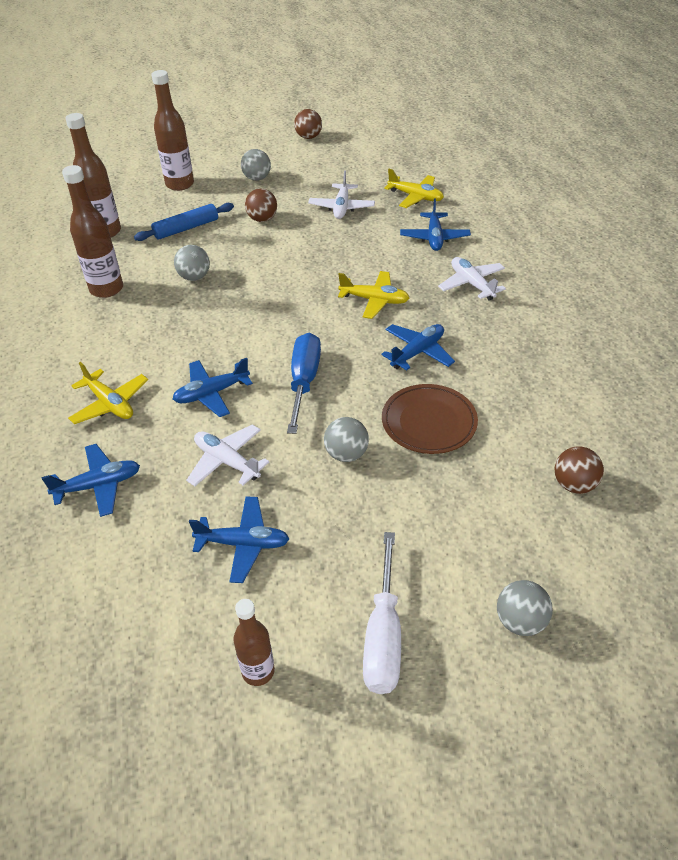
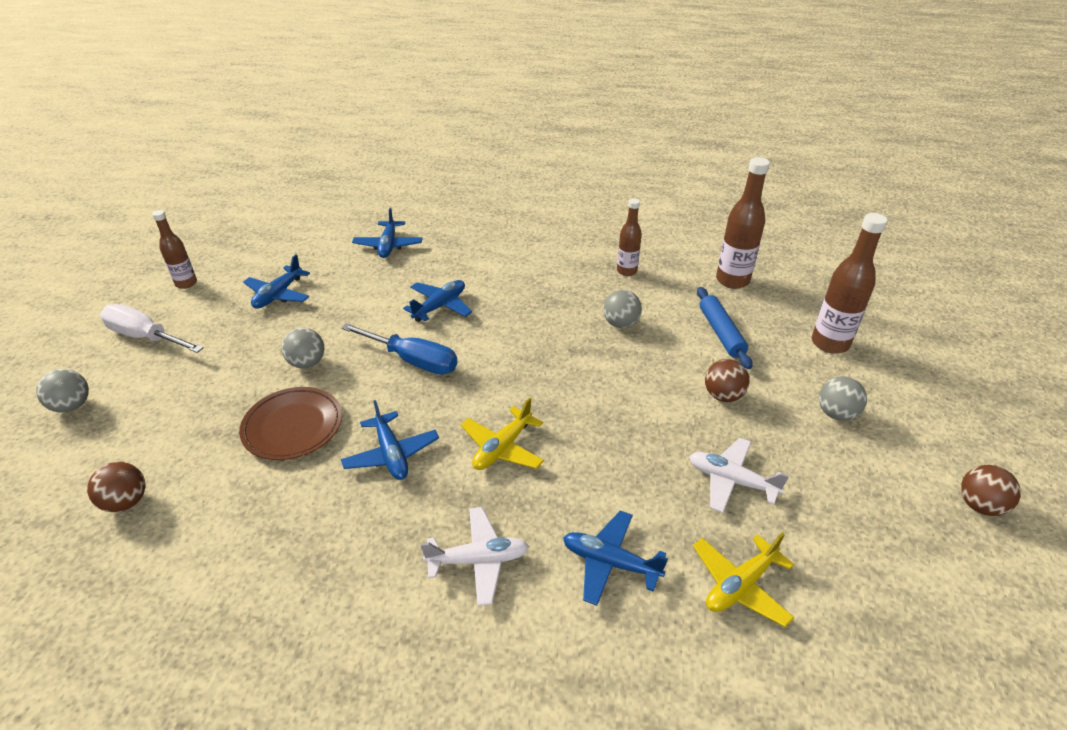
camera: 110 degrees right, 5 degrees down
brown bottle [62,165,123,298] -> brown bottle [617,198,642,276], size x0.62
yellow plane [68,362,148,424] -> none
blue plane [173,358,253,417] -> blue plane turned 45 degrees clockwise [403,280,472,322]
white plane [186,424,269,486] -> none

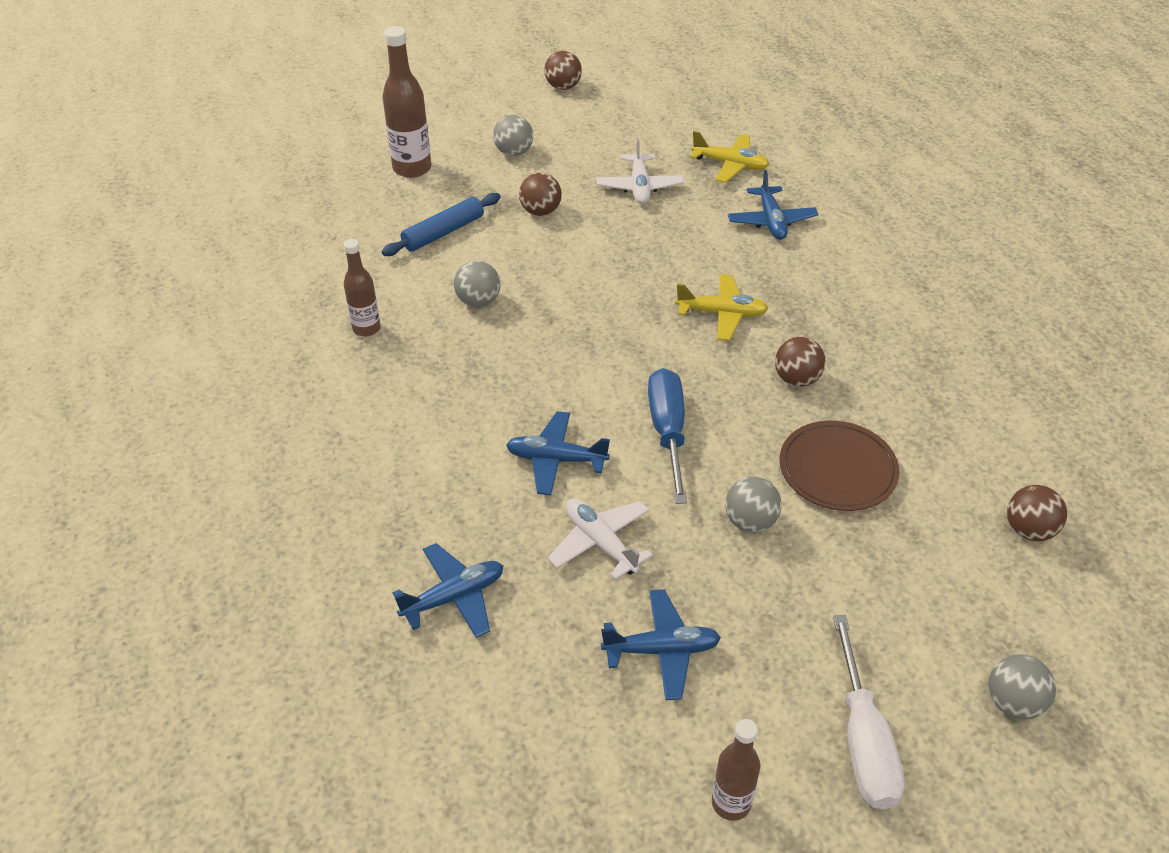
camera: 120 degrees left, 5 degrees up
blue plane [341,400,439,480] -> brown ball [775,337,826,387]
white plane [420,507,529,606] -> white plane moved to [548,498,653,580]
brown bottle [716,157,770,289] -> none

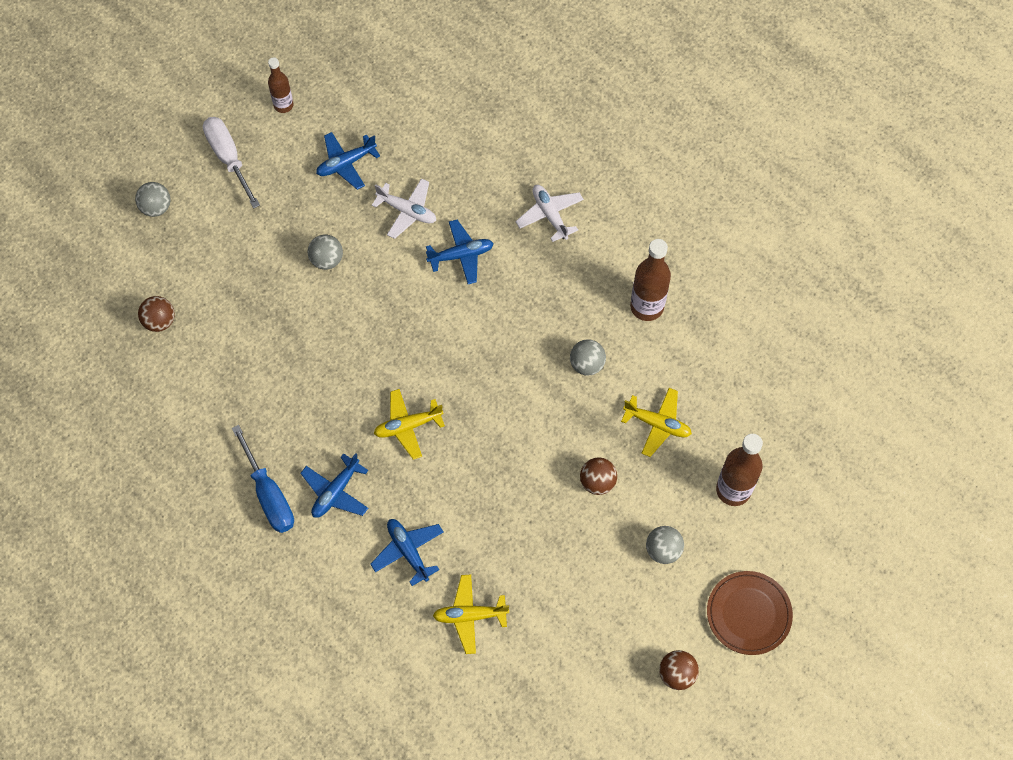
camera: 155 degrees right, 20 degrees up
brown bottle [344,239,381,336] -> brown bottle [630,239,671,321], size x1.60
blue rolling pin [382,193,500,256] -> yellow plane [621,388,692,457]
blue plane [393,543,503,638] -> blue plane moved to [300,453,368,518]
white plane [597,137,684,204] -> white plane moved to [515,185,584,242]
blue screwdriver [648,368,687,504] -> blue screwdriver moved to [232,425,294,533]
brown ball [775,337,826,387] -> none
brown plate [779,421,899,511] -> brown plate moved to [707,571,793,655]

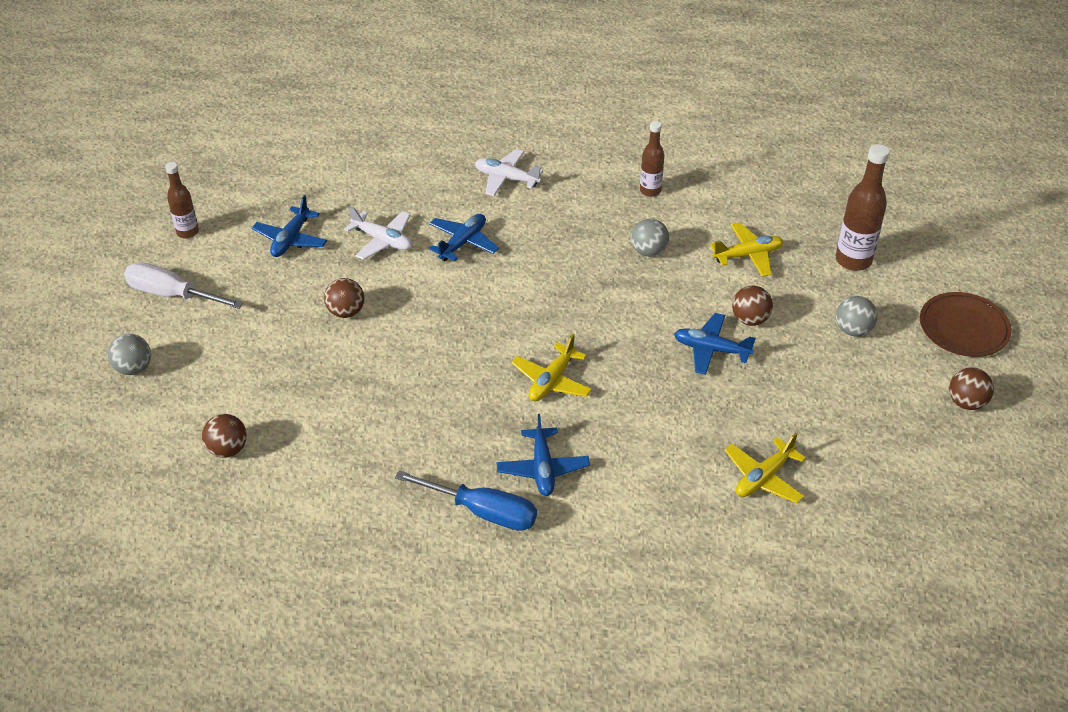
camera: 40 degrees left, 20 degrees down
grey ball [308,235,343,270] -> brown ball [324,278,364,318]
blue plane [370,519,443,586] -> blue plane moved to [674,313,756,375]
white plane [372,178,436,239] -> white plane turned 45 degrees clockwise [344,206,412,260]
brown bottle [630,239,671,321] -> brown bottle [640,121,664,197], size x0.62

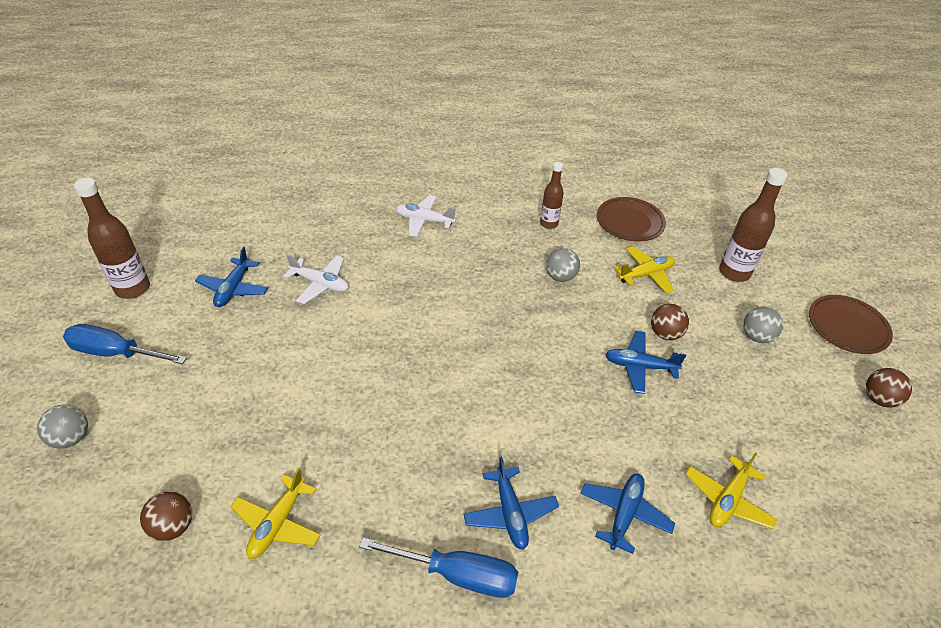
camera: 10 degrees left, 0 degrees up
white screwdriver [124,262,243,309] -> blue screwdriver [63,324,187,364]
brown bottle [165,162,199,239] -> brown bottle [74,178,150,299], size x1.60
brown ball [324,278,364,318] -> none
blue plane [429,214,499,262] -> blue plane moved to [580,474,675,554]
yellow plane [511,334,592,401] -> yellow plane moved to [230,468,321,559]
none -> brown plate [597,197,666,241]

